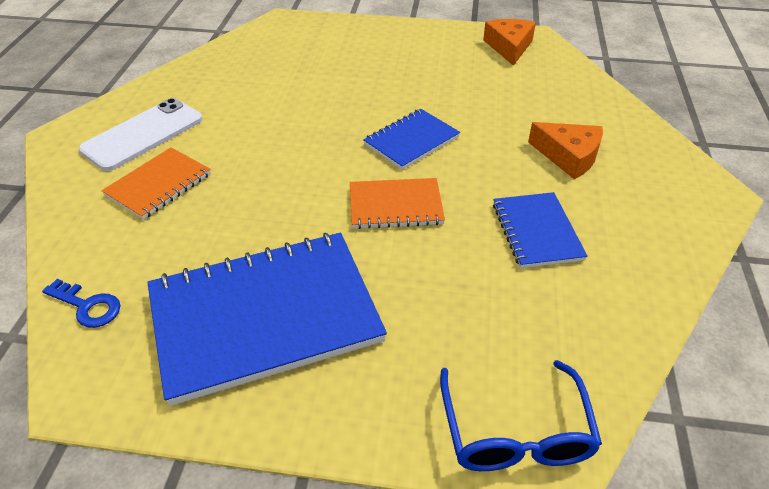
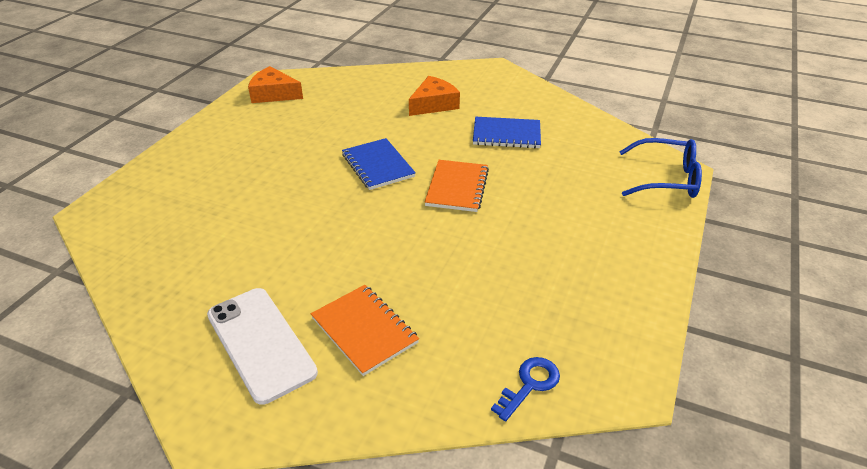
camera: 75 degrees left, 5 degrees down
blue notebook [147,233,387,406] -> none

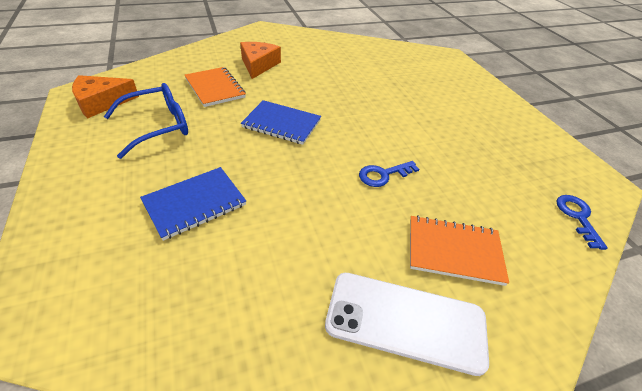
camera: 45 degrees left, 5 degrees up
orange notebook [425,160,489,212] -> orange notebook moved to [185,67,246,107]
blue notebook [473,117,541,149] -> blue notebook moved to [140,167,246,241]
blue glasses [619,138,702,198] -> blue glasses moved to [104,83,188,159]
none -> blue key [359,161,419,187]

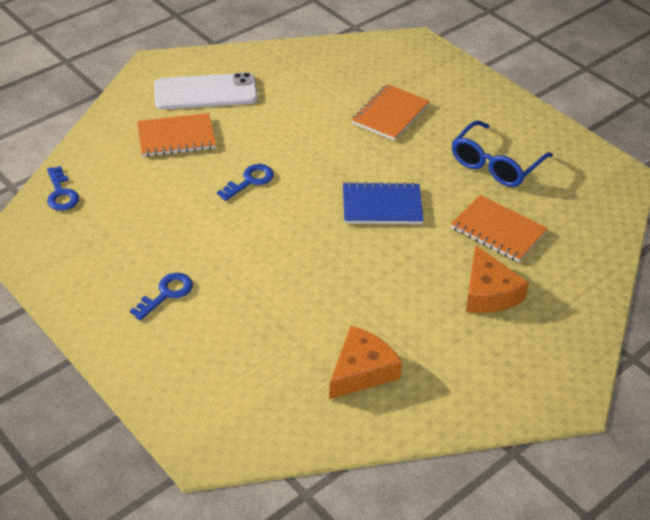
camera: 160 degrees right, 0 degrees up
orange cheese [72,75,139,119] -> orange cheese moved to [329,325,402,399]
blue notebook [140,167,246,241] -> orange notebook [352,84,430,141]
none -> blue key [130,273,193,321]

